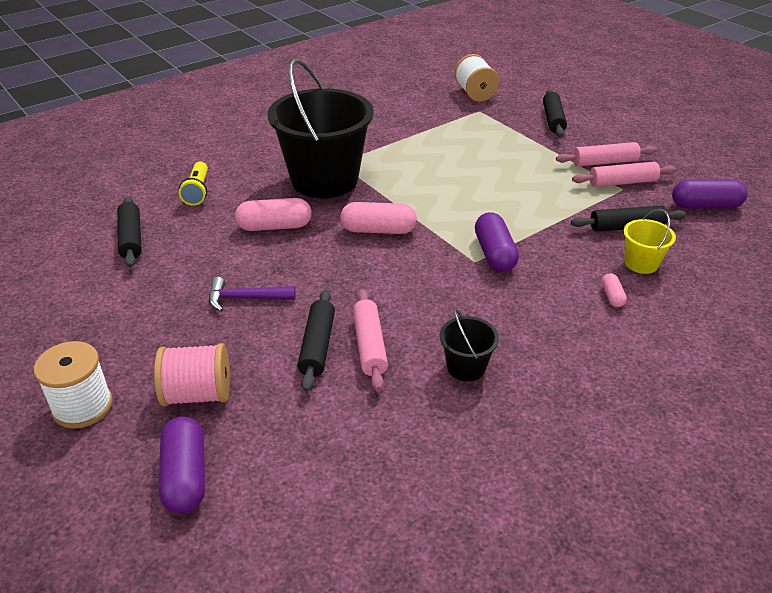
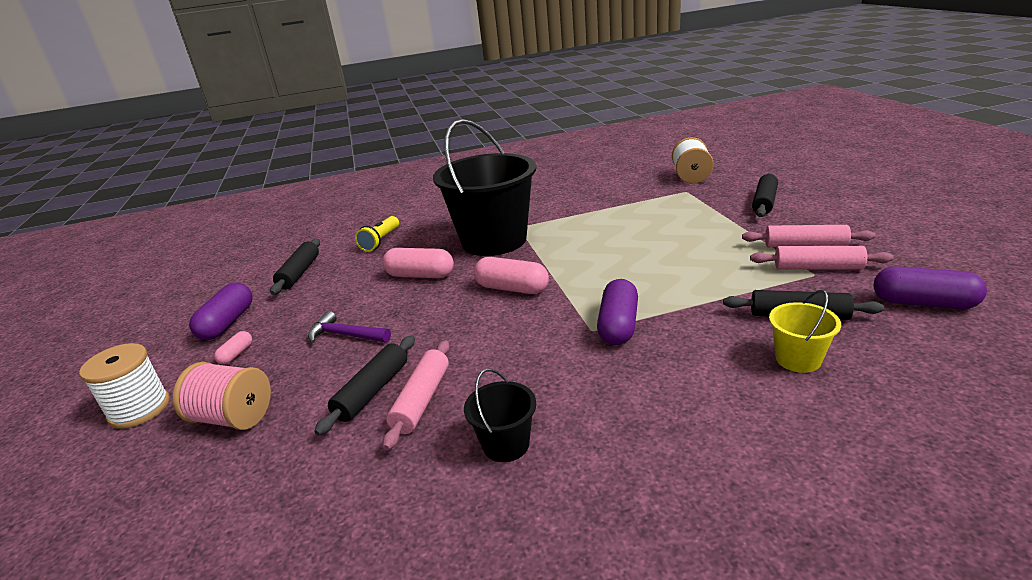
camera: 25 degrees right, 10 degrees down
purple capsule [159,417,205,514] -> purple capsule moved to [189,282,252,340]
pink capsule [602,273,627,307] -> pink capsule moved to [214,331,252,365]

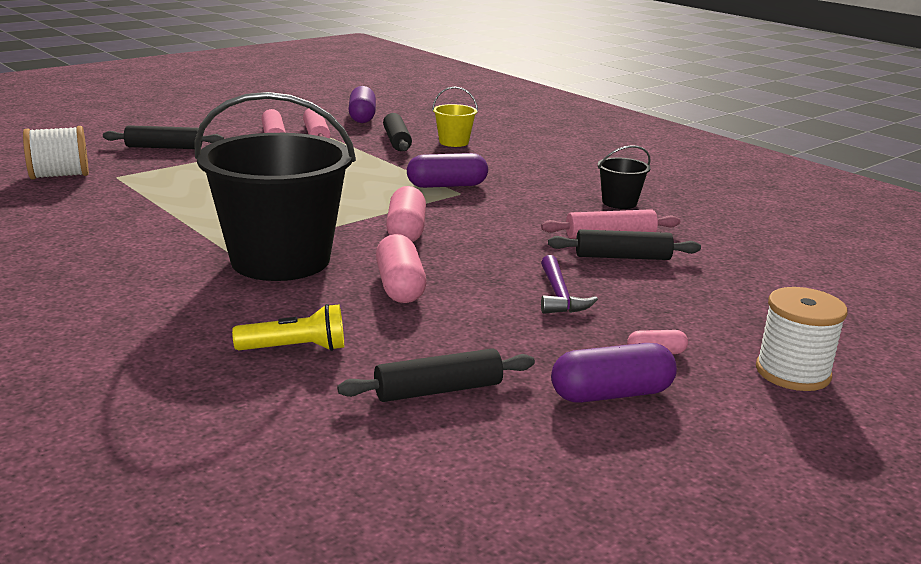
camera: 120 degrees left, 5 degrees down
pink spool [173,362,271,430] -> none

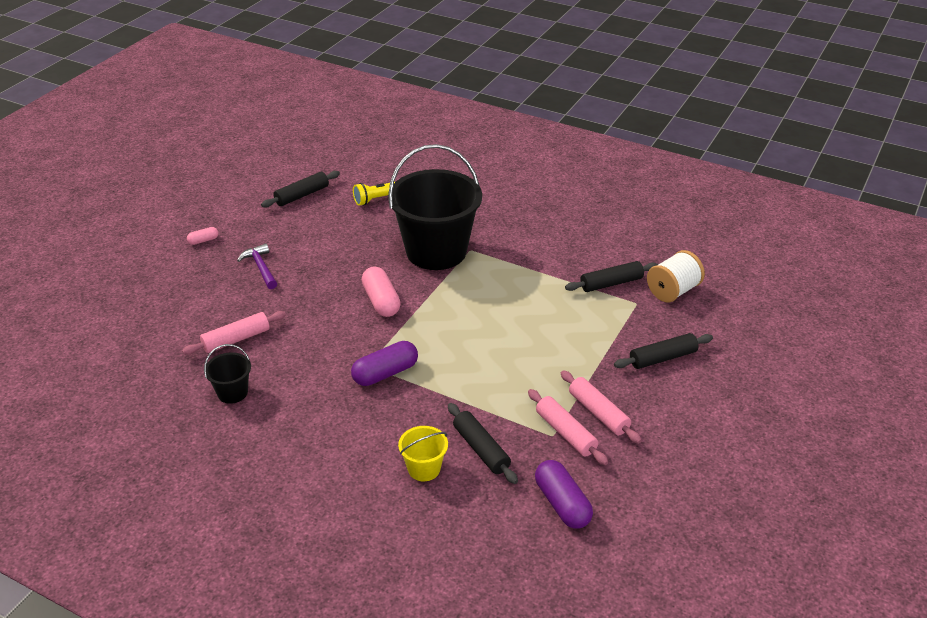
camera: 160 degrees right, 15 degrees up
pink capsule [376,234,426,303] -> none
black rolling pin [548,229,701,260] -> black rolling pin moved to [565,261,658,292]
purple capsule [551,343,677,403] -> none
white spool [756,287,848,391] -> none

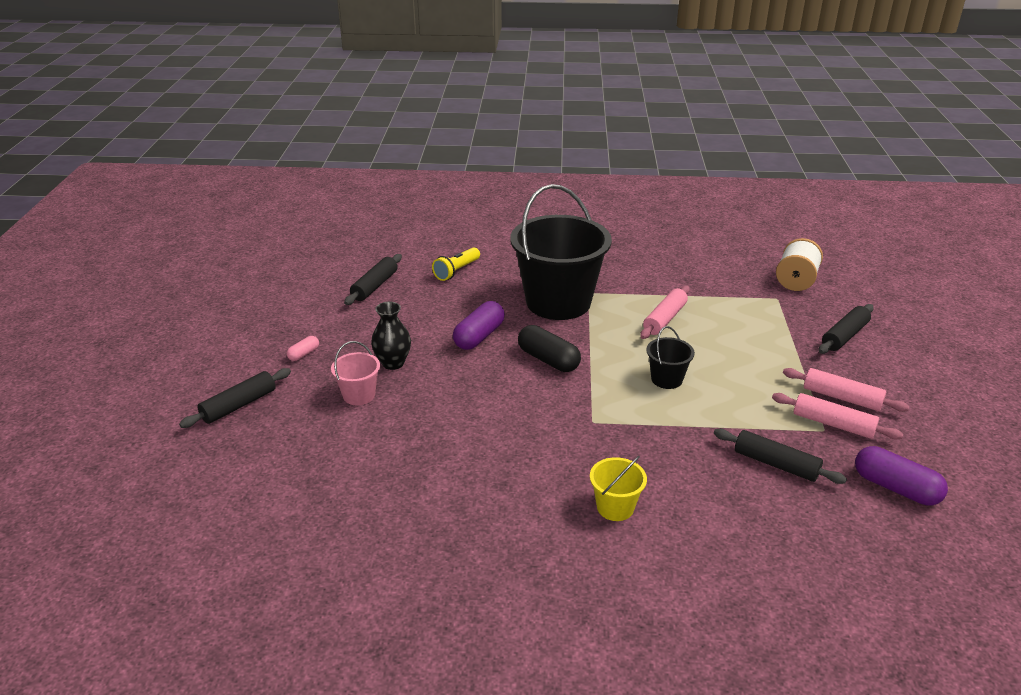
camera: 25 degrees left, 5 degrees down
pink rolling pin [182,311,286,355] -> pink rolling pin moved to [640,286,690,339]
black bucket [204,344,251,404] -> black bucket moved to [646,326,695,389]
purple hammer [237,243,277,289] -> black vase [371,302,411,370]
purple capsule [351,341,418,386] -> purple capsule moved to [453,301,505,350]
pink capsule [362,266,401,317] -> black capsule [518,325,581,372]
yellow bucket [398,426,448,481] -> yellow bucket moved to [590,456,647,521]
black rolling pin [565,261,658,292] -> black rolling pin moved to [179,368,291,428]
none -> pink bucket [331,341,380,405]

